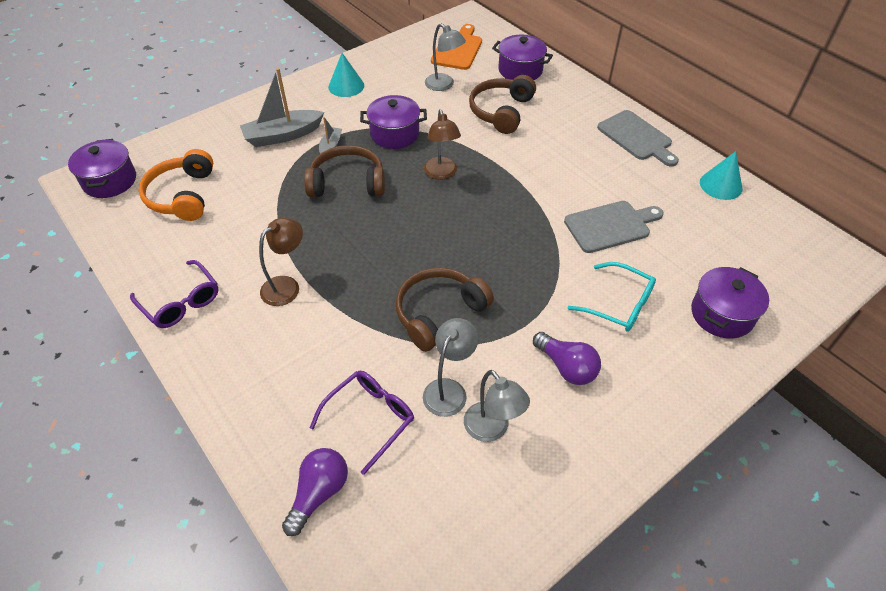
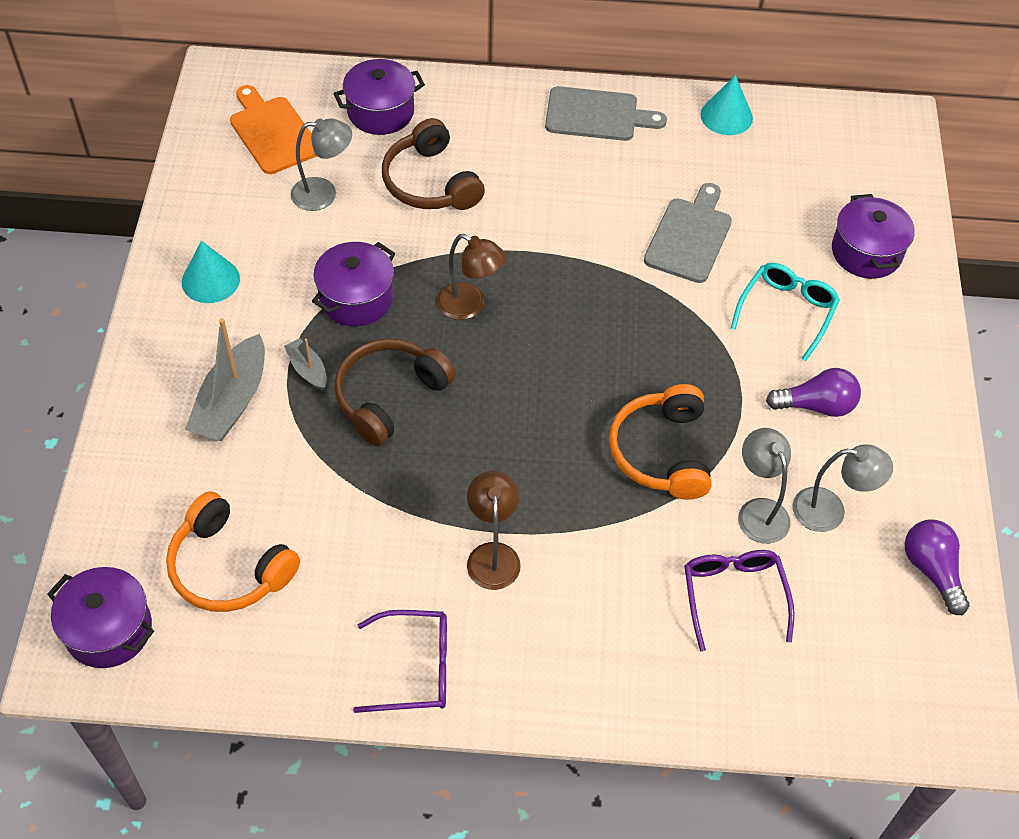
camera: 50 degrees left, 5 degrees up
purple light bulb [282,448,348,536] -> purple light bulb moved to [905,520,970,615]
brown headphones [396,268,494,352] -> orange headphones [609,384,712,500]
turquoise glasses [568,262,656,332] -> turquoise glasses turned 45 degrees counterclockwise [731,263,840,361]

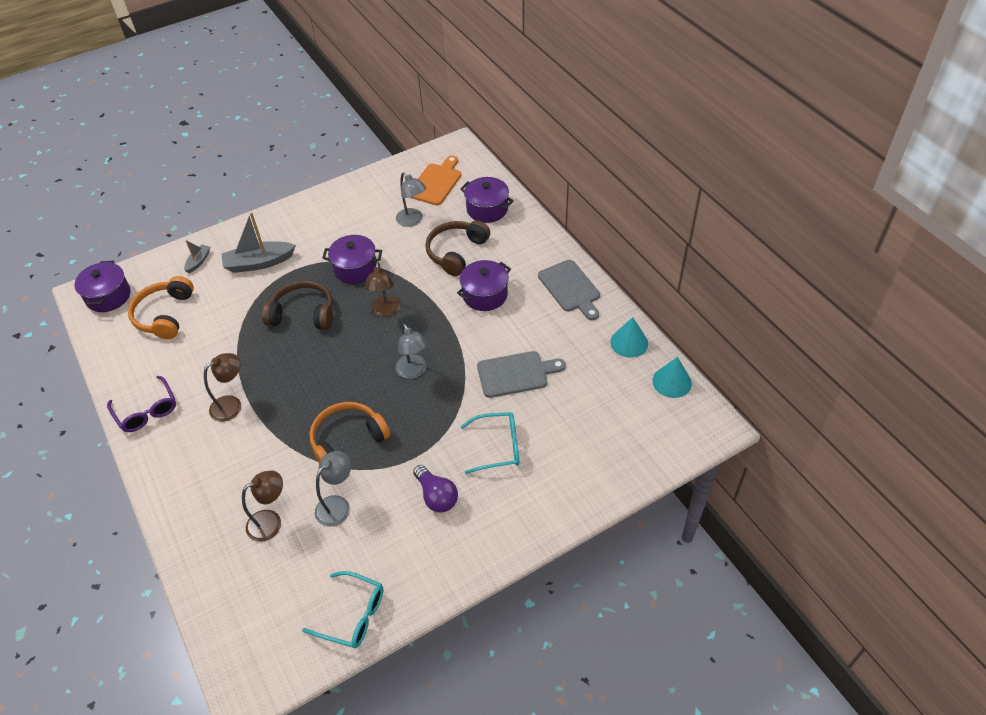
camera: 60 degrees right, 5 degrees down
turquoise cone [182,241,240,303] -> turquoise cone moved to [652,357,692,398]
grey boat [284,338,327,391] -> grey boat moved to [184,240,210,273]
purple glasses [684,550,795,652] -> brown lamp [242,470,283,542]
grey lamp [792,444,893,532] -> grey lamp moved to [396,323,428,379]
purple pot [832,194,915,279] -> purple pot moved to [457,260,511,311]
purple light bulb [905,520,970,615] -> turquoise glasses [302,571,383,649]

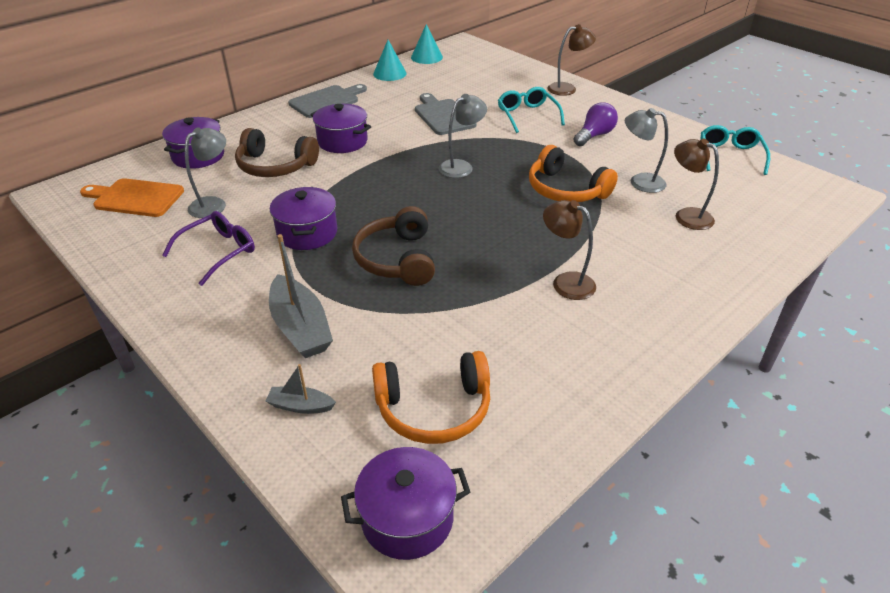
camera: 105 degrees left, 10 degrees down
purple glasses [107,376,176,432] -> purple glasses moved to [162,211,255,286]
brown lamp [365,262,400,317] -> brown lamp moved to [548,24,596,96]

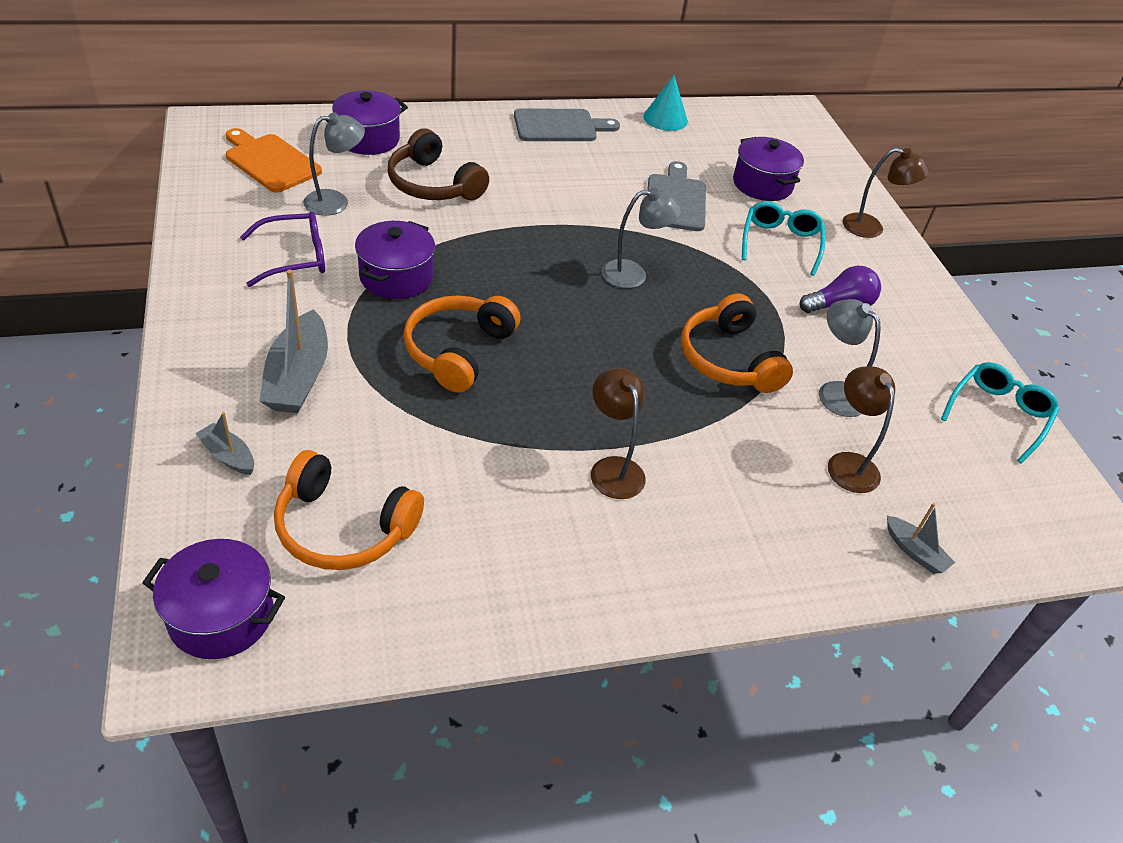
camera: 25 degrees right, 5 degrees up
purple pot [310,104,371,153] -> purple pot moved to [733,137,804,201]
brown headphones [352,206,435,286] -> orange headphones [403,296,520,393]
turquoise cone [411,24,443,64] -> none
none -> grey boat [887,503,955,574]

